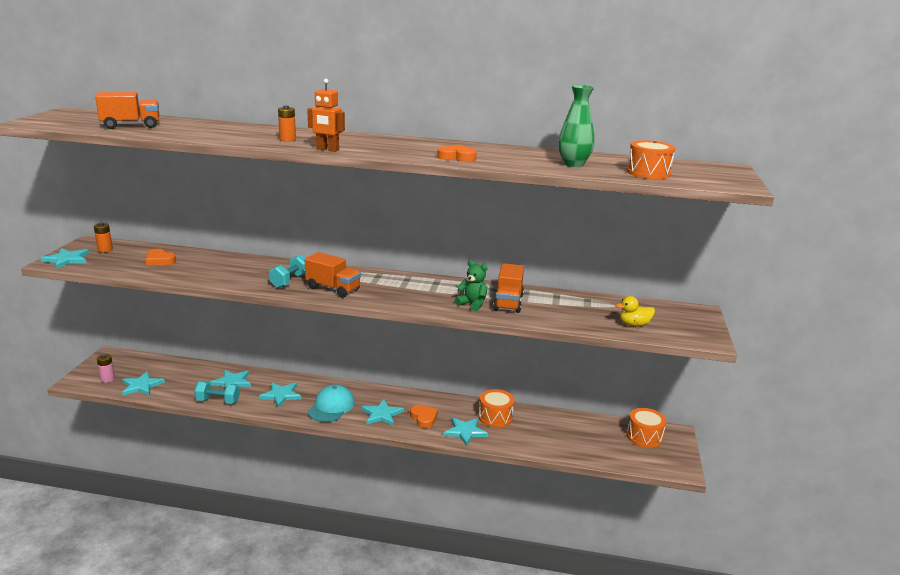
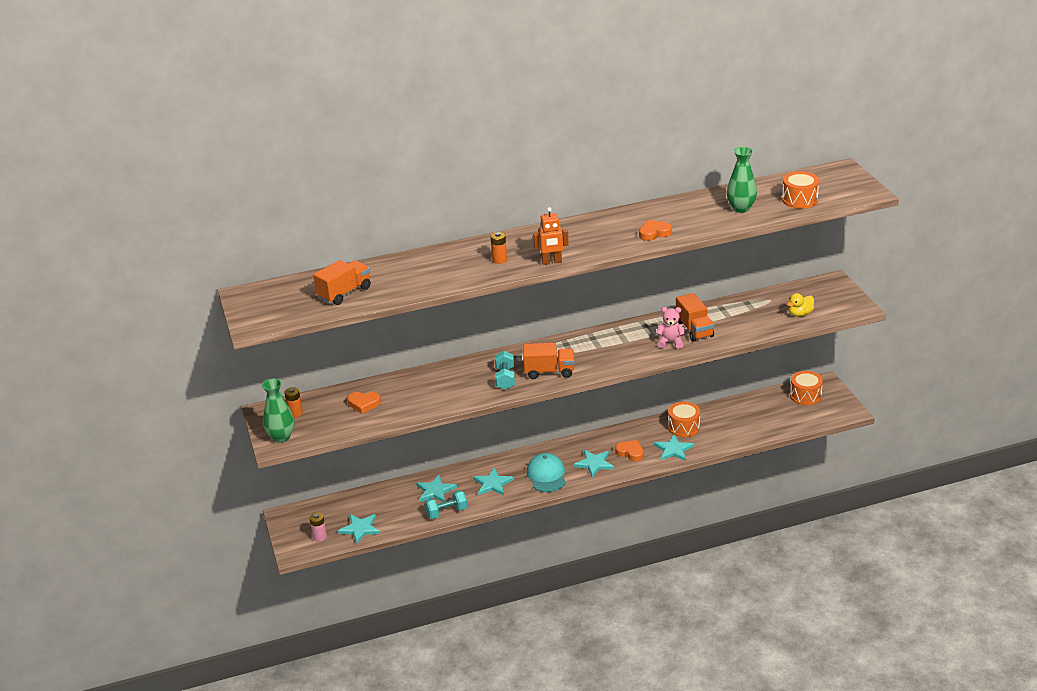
camera: 25 degrees left, 10 degrees up
turquoise star [41,248,89,269] -> green vase [262,378,294,443]
green teddy bear [455,260,487,311] -> pink teddy bear [656,307,686,349]

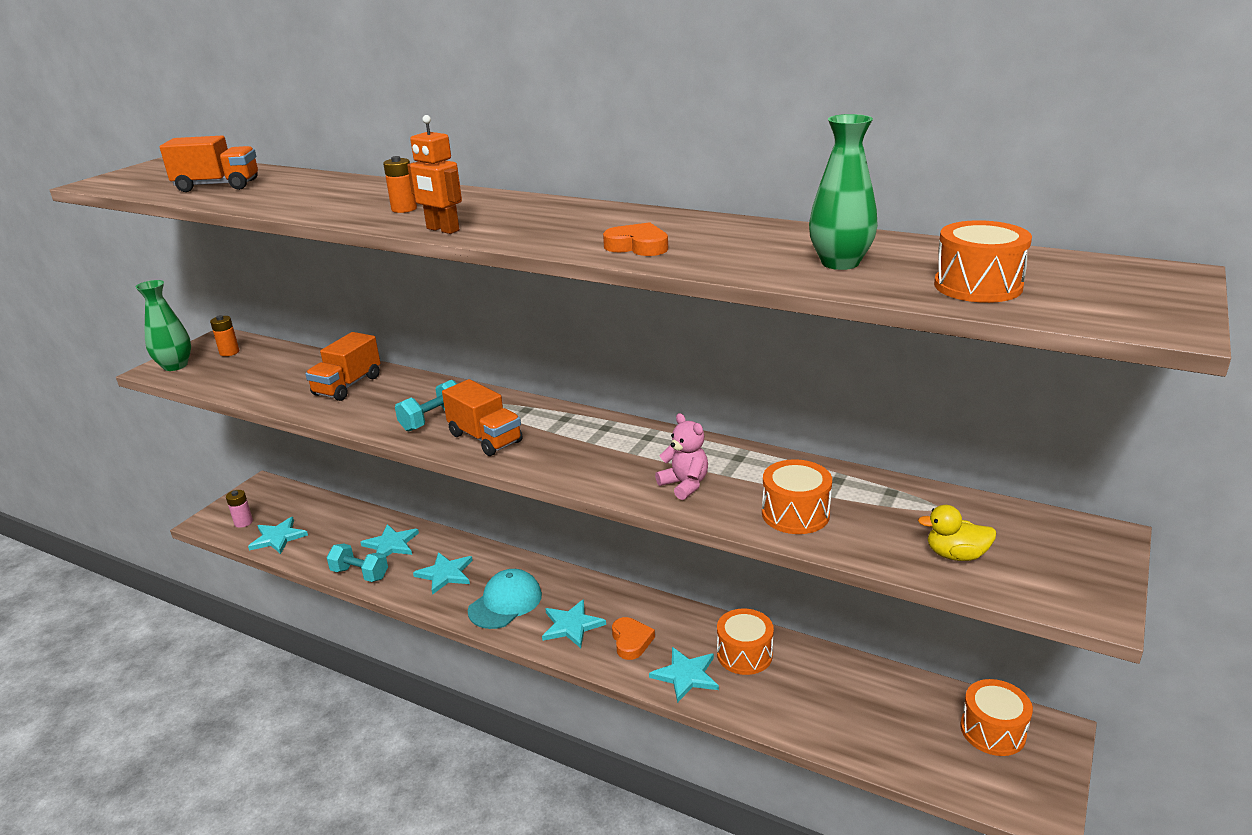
camera: 45 degrees right, 5 degrees down
orange heart [347,392,381,414] -> none
orange truck [676,293,714,342] -> orange truck moved to [305,332,380,401]
none -> orange drum [762,459,832,534]

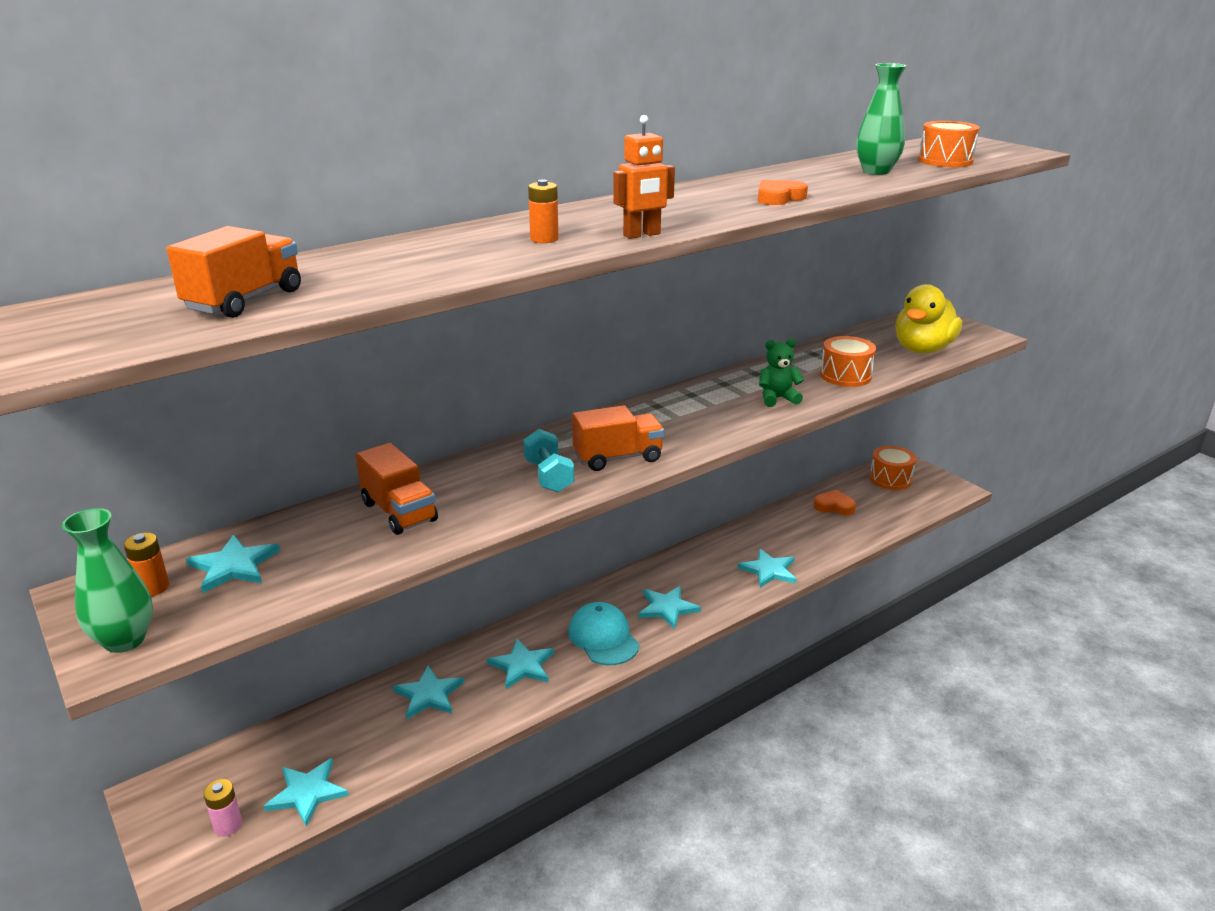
camera: 65 degrees left, 0 degrees up
turquoise dumbbell [327,544,388,582] -> none
orange heart [612,617,655,660] -> orange heart moved to [814,490,856,515]
pink teddy bear [655,413,708,500] -> green teddy bear [759,338,804,407]
orange drum [717,609,774,675] -> none
yellow duck [918,505,997,561] -> yellow duck [895,284,962,354], size x1.92
none -> turquoise star [186,534,280,593]

